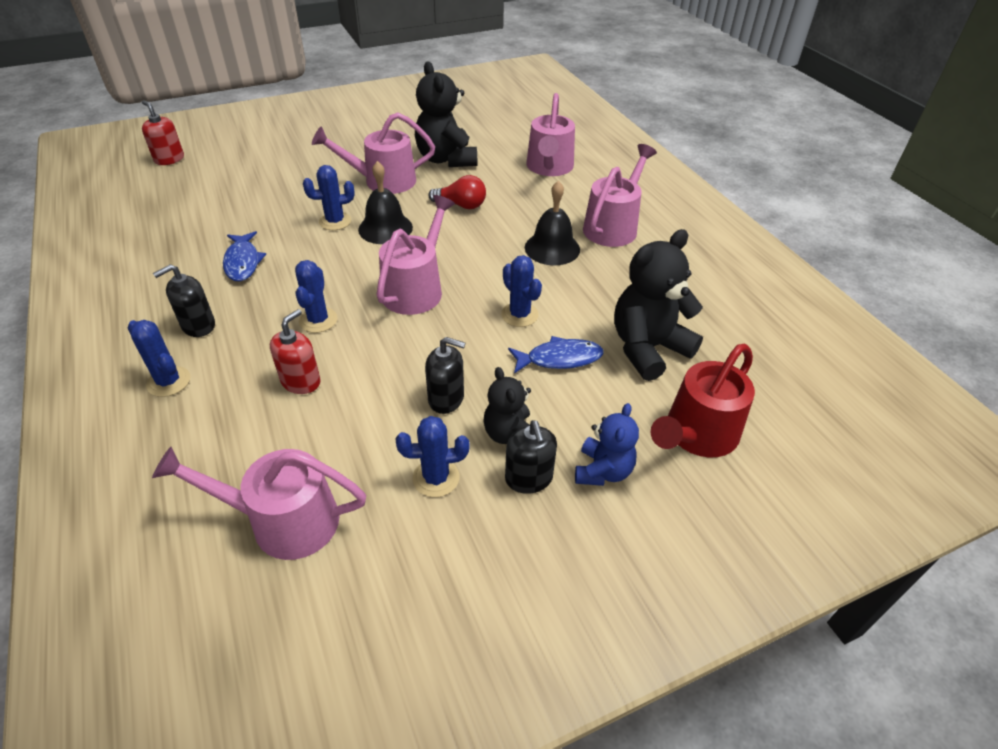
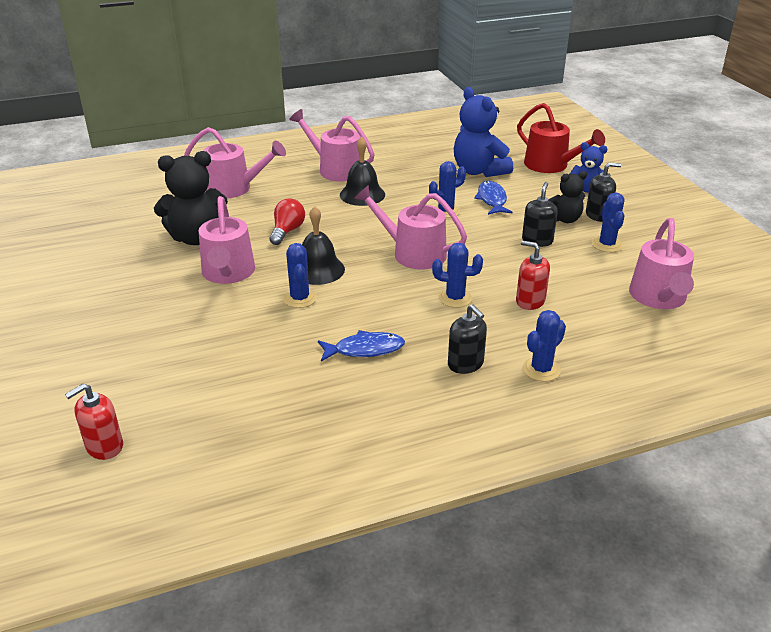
camera: 85 degrees left, 10 degrees down
black teddy bear [614,229,703,381] -> blue teddy bear [454,87,513,177]

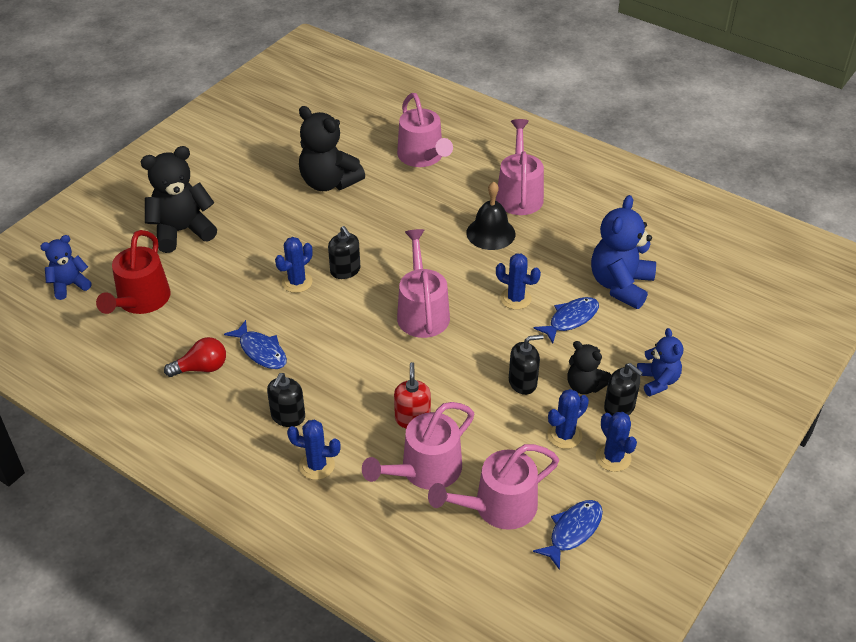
camera: 55 degrees right, 10 degrees up
red soap dispenser [65,384,123,460] -> blue teddy bear [40,235,91,300]
pink watering can [198,196,255,284] -> pink watering can moved to [362,402,474,490]
red light bulb [269,198,305,245] -> red light bulb moved to [164,337,226,377]
black bell [302,206,345,285] -> black soap dispenser [328,226,360,279]
blue cactus [432,243,483,308] -> blue cactus moved to [596,412,637,472]
red watering can [517,103,605,173] -> red watering can moved to [96,230,171,314]
none -> black teddy bear [140,146,217,253]
none -> blue fish [533,500,603,570]

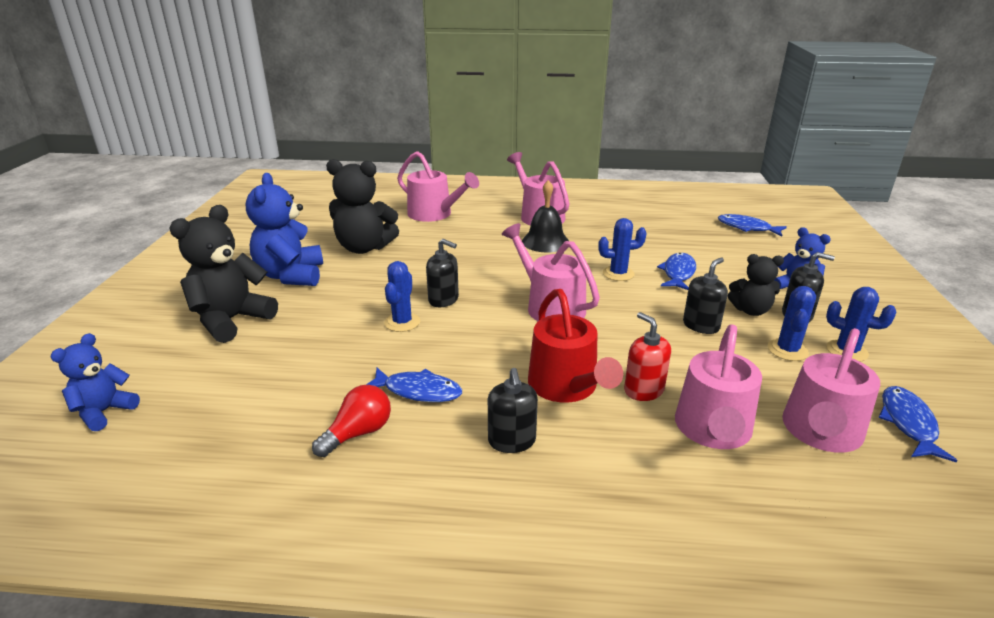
camera: 30 degrees left, 15 degrees down
red watering can [96,230,171,314] -> red watering can moved to [528,289,623,403]
blue cactus [287,420,341,480] -> none
blue teddy bear [591,195,656,309] -> blue teddy bear moved to [246,173,323,286]
none -> blue fish [718,214,787,236]

